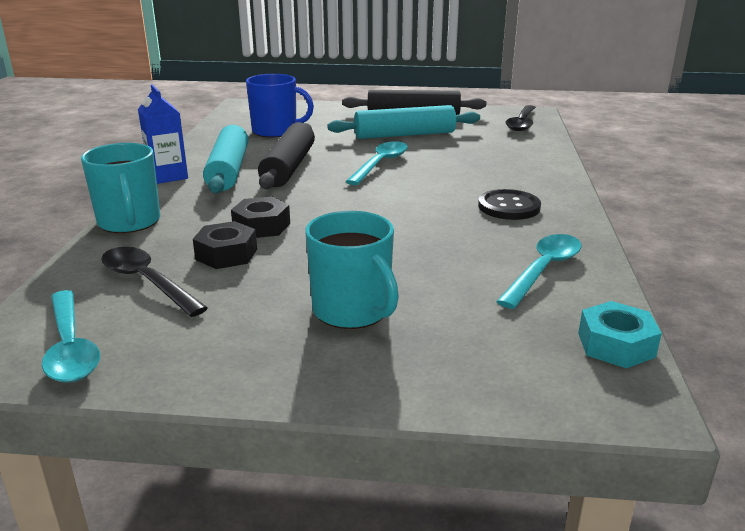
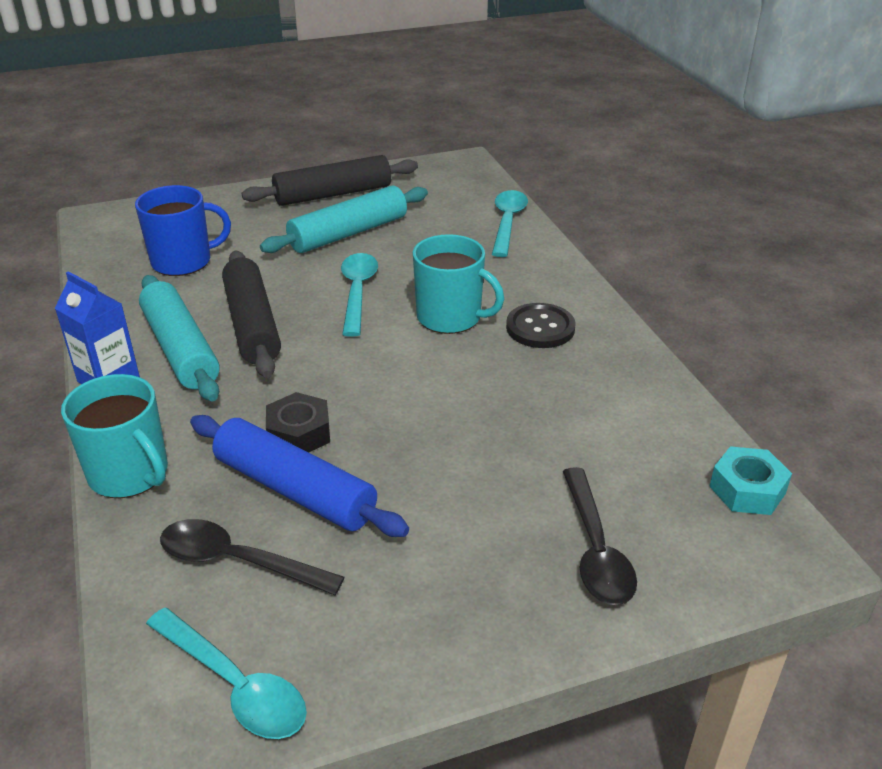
camera: 25 degrees left, 10 degrees up
black nut [193,221,257,269] -> blue rolling pin [190,415,409,537]
turquoise mug [305,211,399,329] -> turquoise mug moved to [413,234,504,334]
turquoise spoon [496,234,581,309] -> turquoise spoon moved to [492,190,528,257]
black spoon [505,105,536,131] -> black spoon moved to [563,467,637,605]

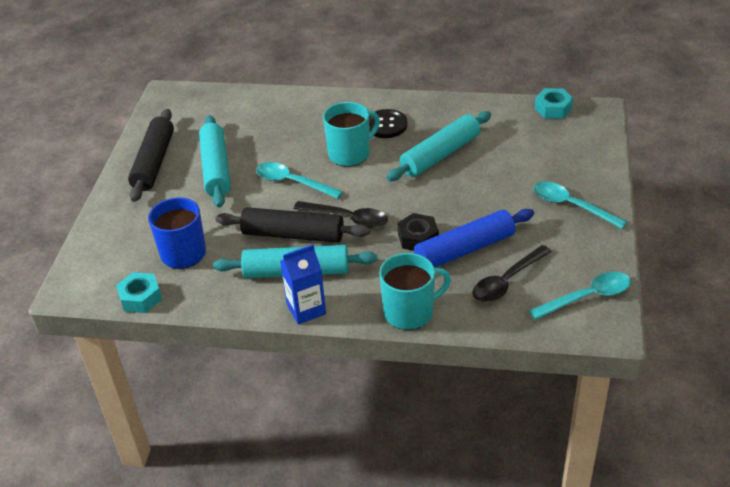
camera: 60 degrees left, 5 degrees up
turquoise spoon [492,190,528,257] -> turquoise spoon moved to [534,182,627,229]
black spoon [563,467,637,605] -> black spoon moved to [294,201,388,228]
none -> turquoise nut [116,272,162,313]
none -> turquoise rolling pin [386,111,491,181]

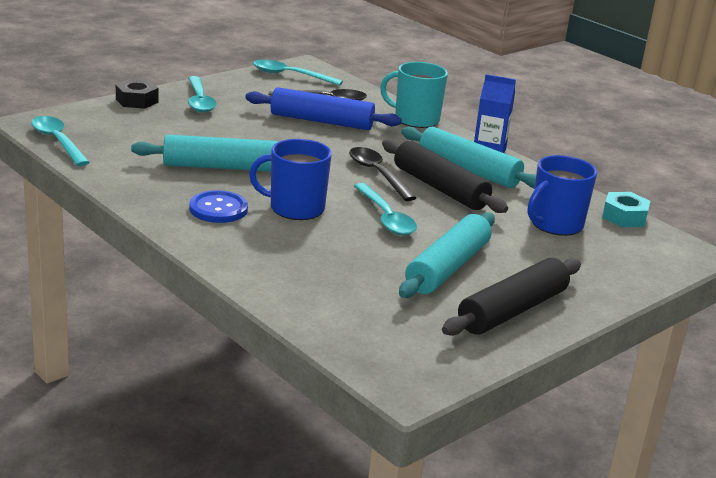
camera: 145 degrees left, 15 degrees down
turquoise mug [323,102,380,167] -> blue mug [249,139,332,220]
black button [369,109,408,138] -> blue button [189,190,248,223]
black nut [398,213,439,251] -> black nut moved to [116,79,159,109]
turquoise nut [535,88,573,119] -> turquoise spoon [31,116,90,166]

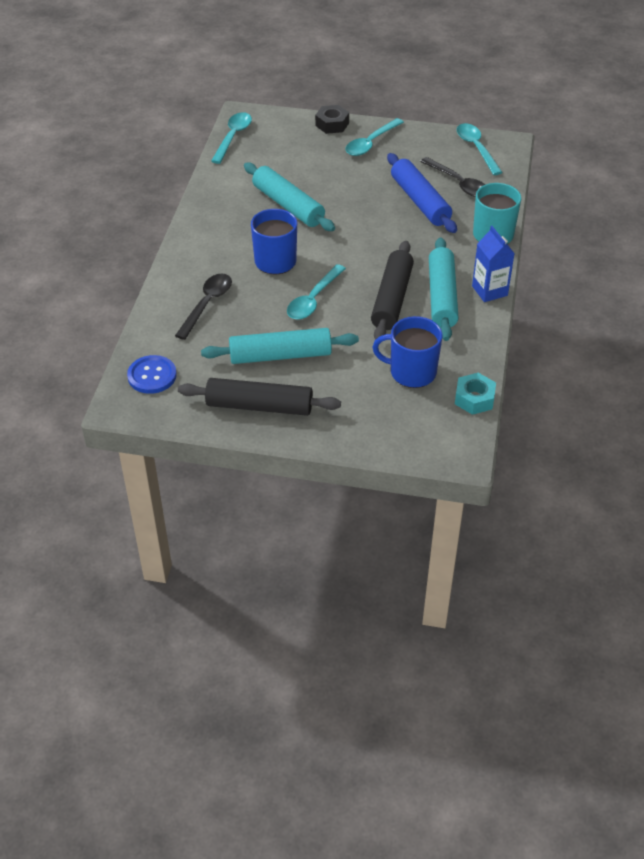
camera: 55 degrees right, 20 degrees up
blue button [189,190,248,223] -> blue button moved to [127,355,177,394]
black spoon [349,147,416,201] -> black spoon moved to [175,274,232,340]

